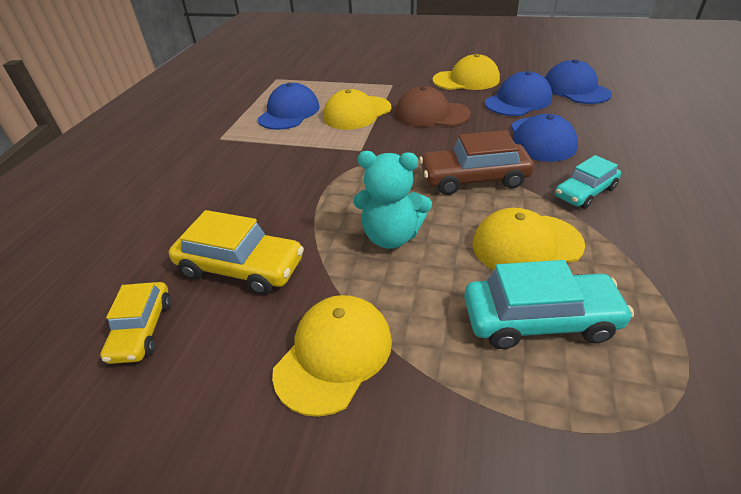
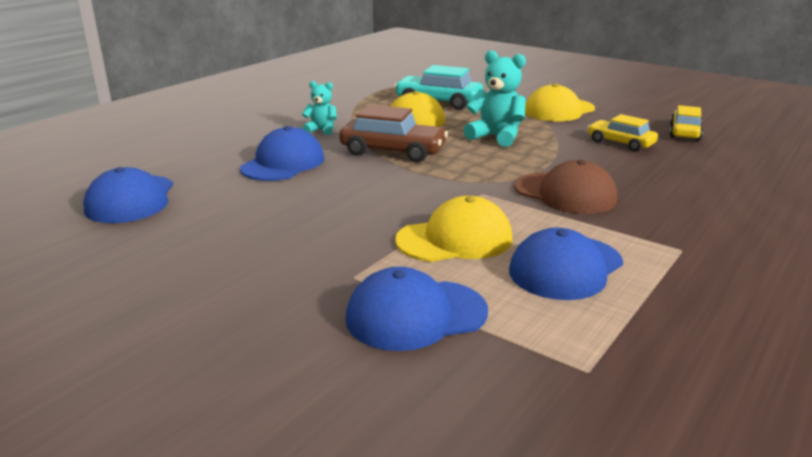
camera: 160 degrees left, 15 degrees down
yellow car [169,210,304,295] -> yellow car [588,114,658,152], size x0.65
brown cap [395,86,471,127] -> brown cap moved to [514,160,617,214]
yellow cap [433,54,500,90] -> none
blue cap [485,71,552,116] -> blue cap moved to [346,267,488,351]
turquoise car [555,155,621,209] -> turquoise teddy bear [302,81,337,135]

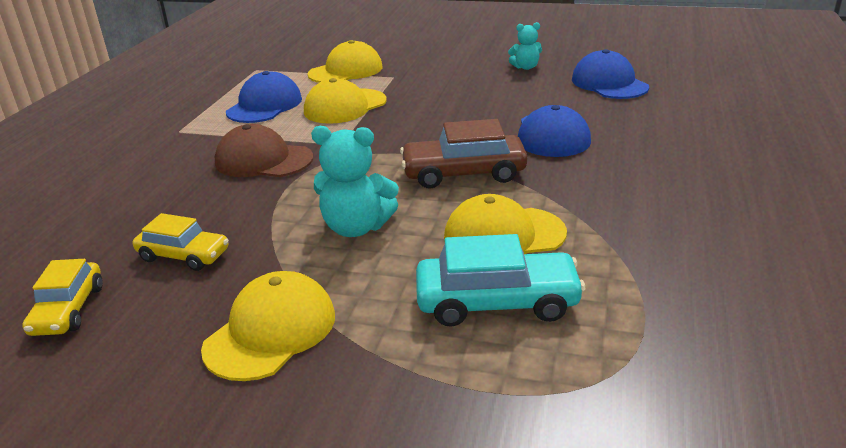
camera: 160 degrees right, 5 degrees up
turquoise teddy bear [302,81,337,135] -> turquoise teddy bear moved to [508,22,542,70]
blue cap [346,267,488,351] -> yellow cap [308,40,383,83]

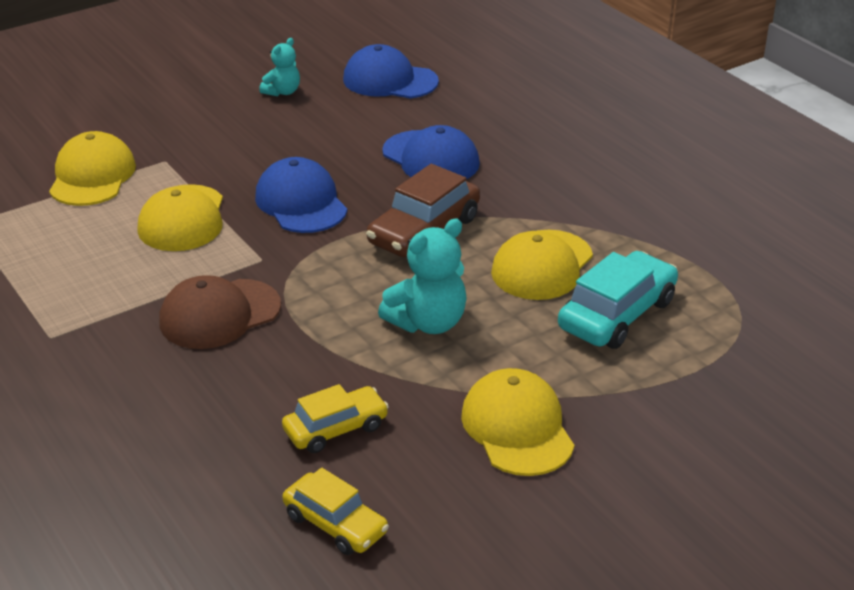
camera: 50 degrees left, 5 degrees up
blue cap [226,71,302,123] -> blue cap moved to [255,157,347,233]

